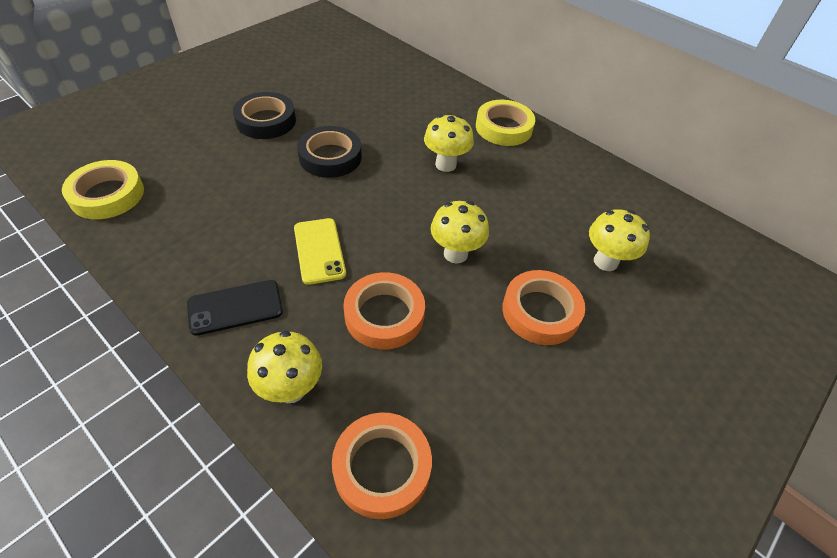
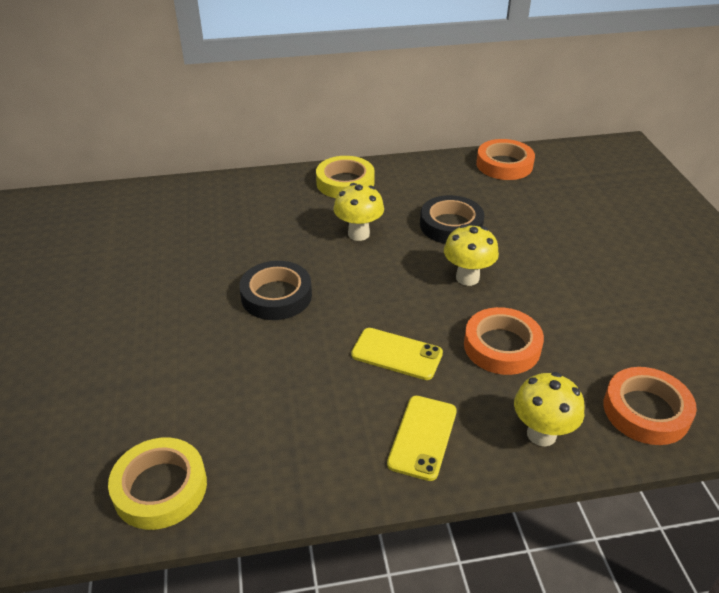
camera: 50 degrees left, 10 degrees down
black phone [187,280,283,336] -> yellow phone [387,396,457,481]
black tape [233,92,296,139] -> black tape moved to [420,195,485,244]
orange tape [502,270,585,345] -> orange tape moved to [476,139,535,180]
yellow mushroom [589,209,650,271] -> none

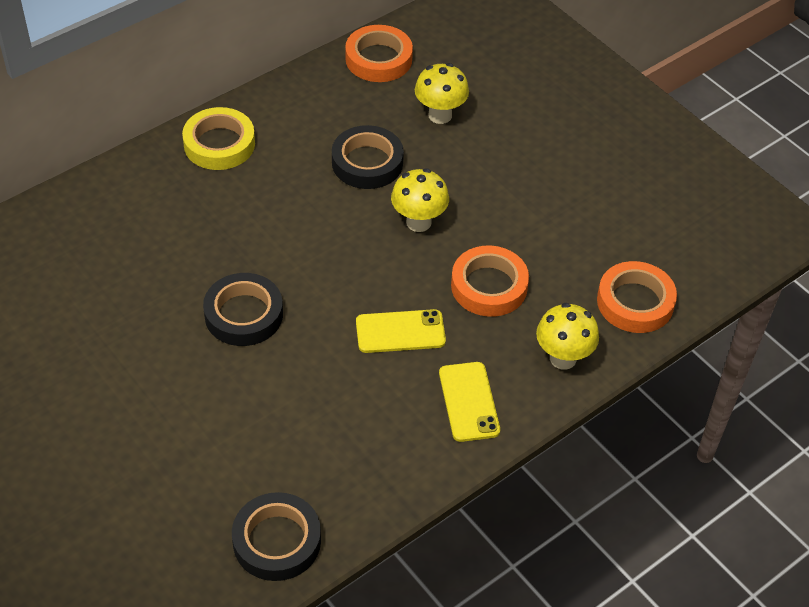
camera: 30 degrees left, 10 degrees up
yellow tape [108,438,207,530] -> black tape [232,492,321,581]
yellow mushroom [334,183,384,241] -> yellow mushroom moved to [415,63,469,124]

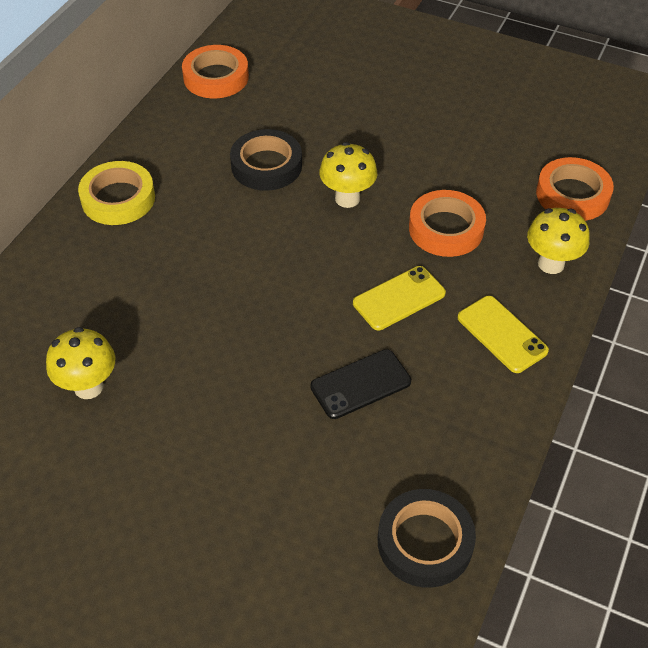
camera: 25 degrees left, 0 degrees up
black tape [203,273,283,346] -> none
yellow mushroom [415,63,469,124] -> yellow mushroom moved to [46,327,115,399]
none -> black phone [310,349,411,419]

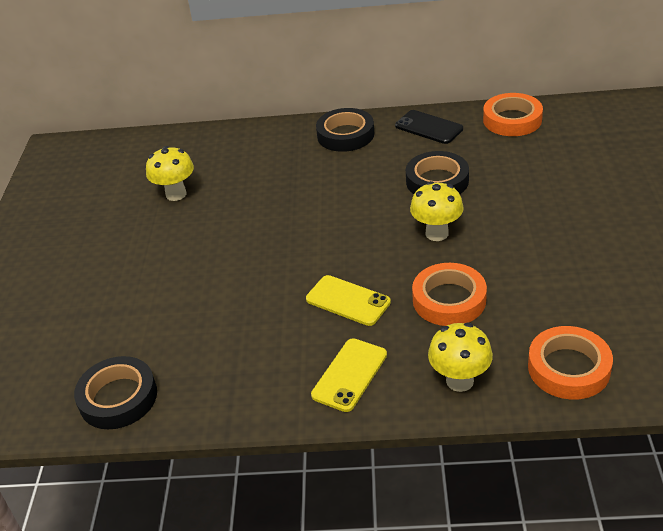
camera: 70 degrees right, 10 degrees down
yellow tape [78,161,155,225] -> black tape [316,108,374,152]
black phone [310,349,411,419] -> black phone moved to [395,110,463,144]

